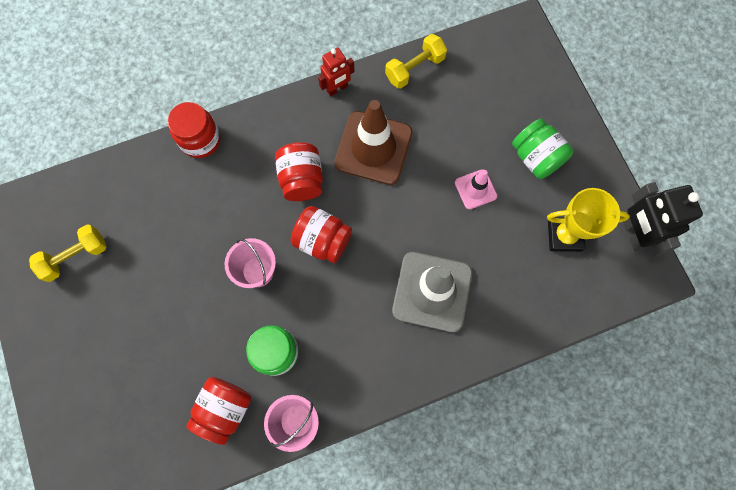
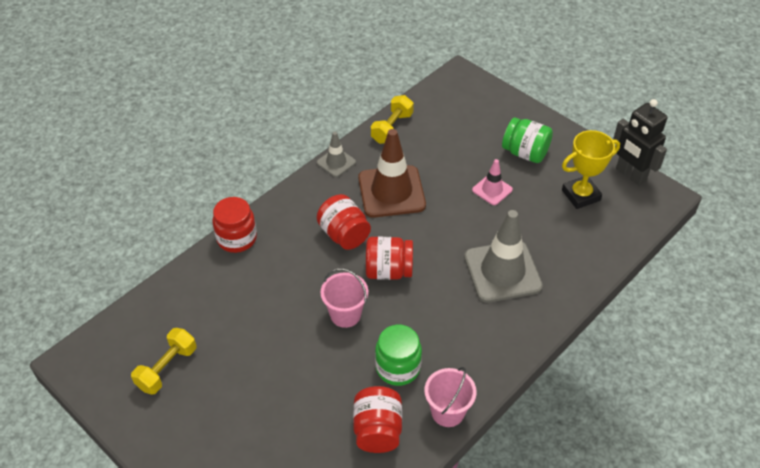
camera: 25 degrees left, 25 degrees down
red robot [318,47,354,96] -> grey traffic cone [317,132,356,177]

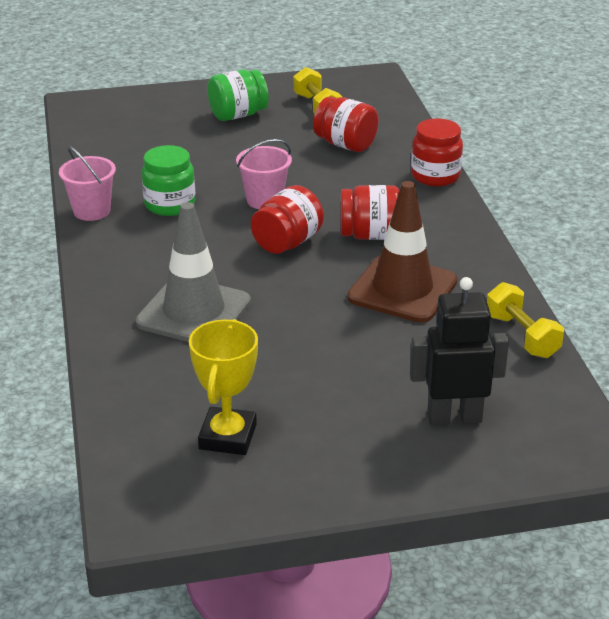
camera: 125 degrees right, 15 degrees down
grey traffic cone [317,132,356,177] -> none
red jar [353,386,402,453] -> red jar moved to [313,96,379,152]
pink traffic cone [472,159,513,205] -> none
green jar [502,117,553,163] -> green jar moved to [207,70,269,121]
black robot [613,99,667,186] -> black robot moved to [410,277,509,425]

